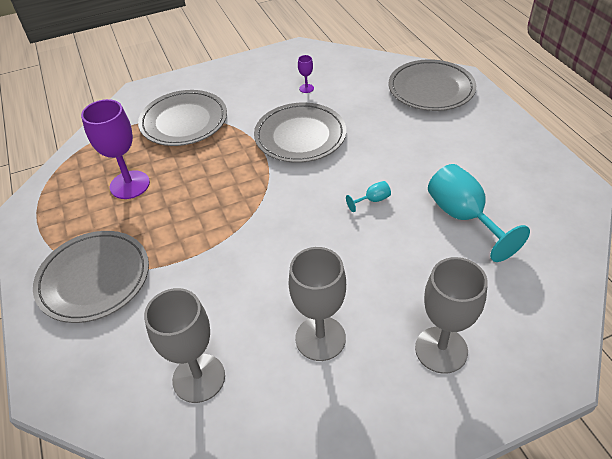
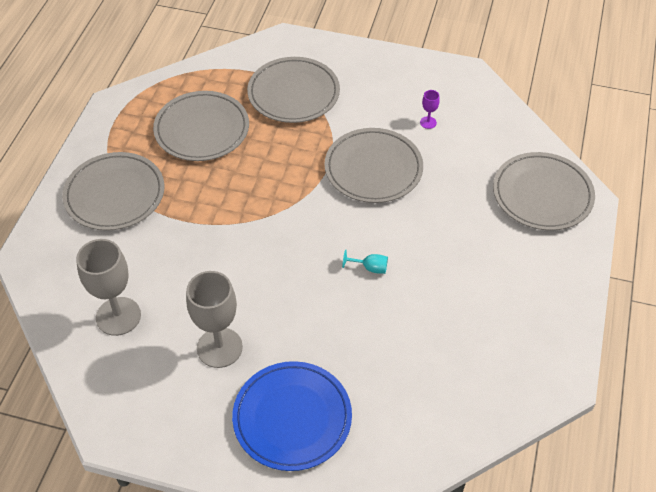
camera: 35 degrees right, 5 degrees up
purple goblet [81,99,150,199] -> grey plate [153,91,249,161]
grey goblet [415,257,488,374] -> blue plate [232,361,352,471]
turquoise goblet [428,164,530,262] -> none

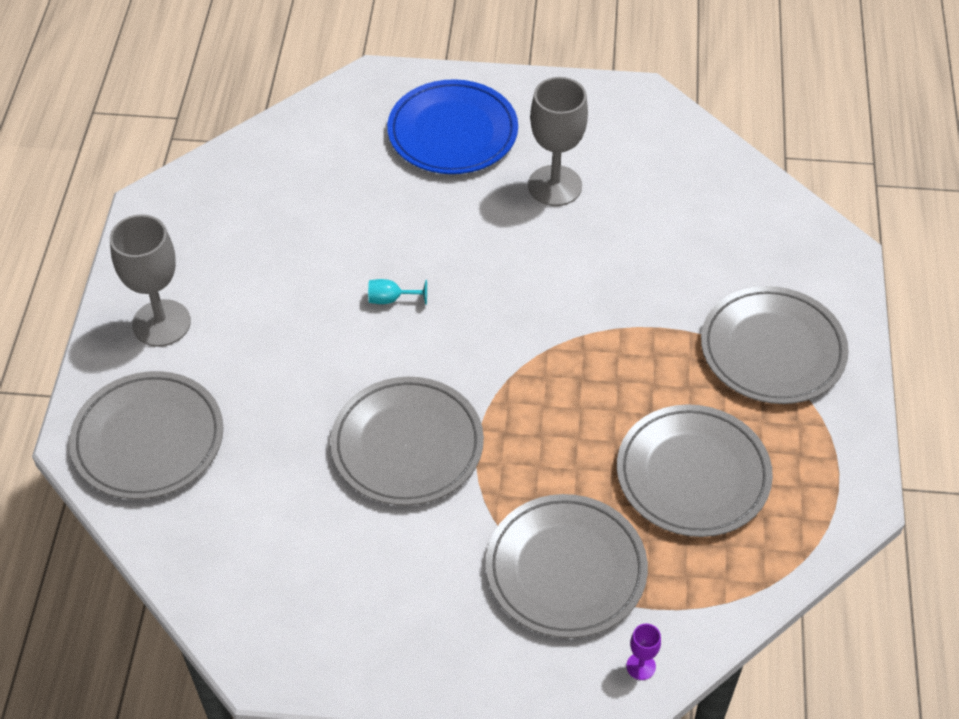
camera: 170 degrees right, 0 degrees up
grey goblet [76,239,141,336] -> grey goblet moved to [110,214,191,347]
purple goblet [420,90,440,129] -> purple goblet moved to [626,623,661,680]

